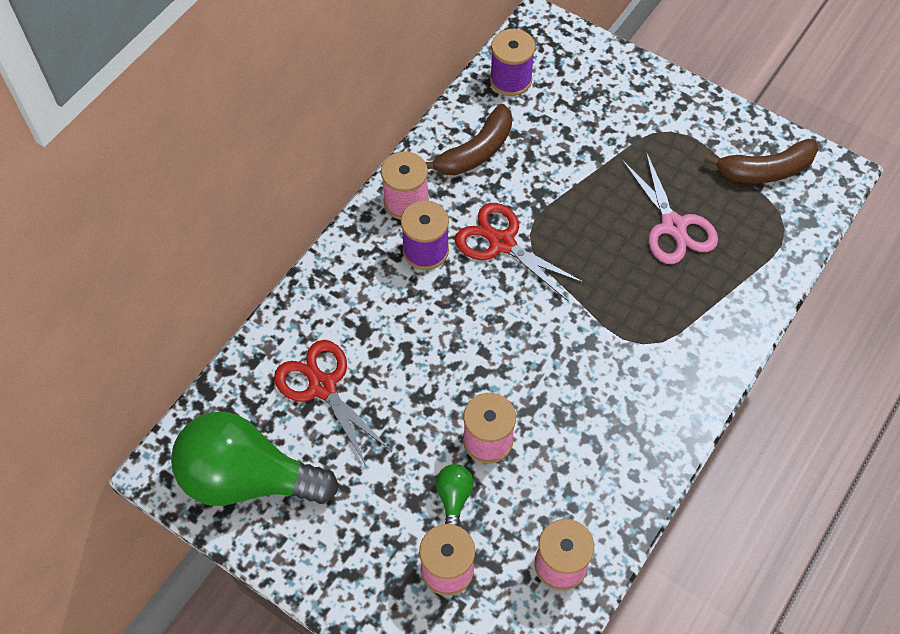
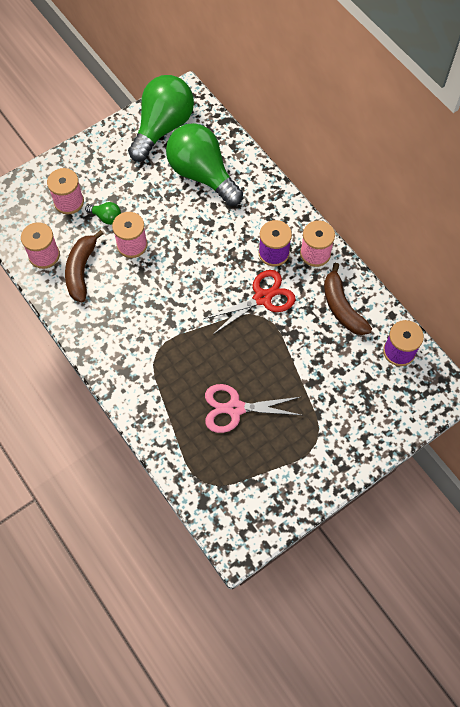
camera: 110 degrees right, 5 degrees up
red scissors [274,340,391,467] -> green light bulb [166,123,243,206]
brown banana [704,139,818,183] -> brown banana moved to [65,230,104,302]

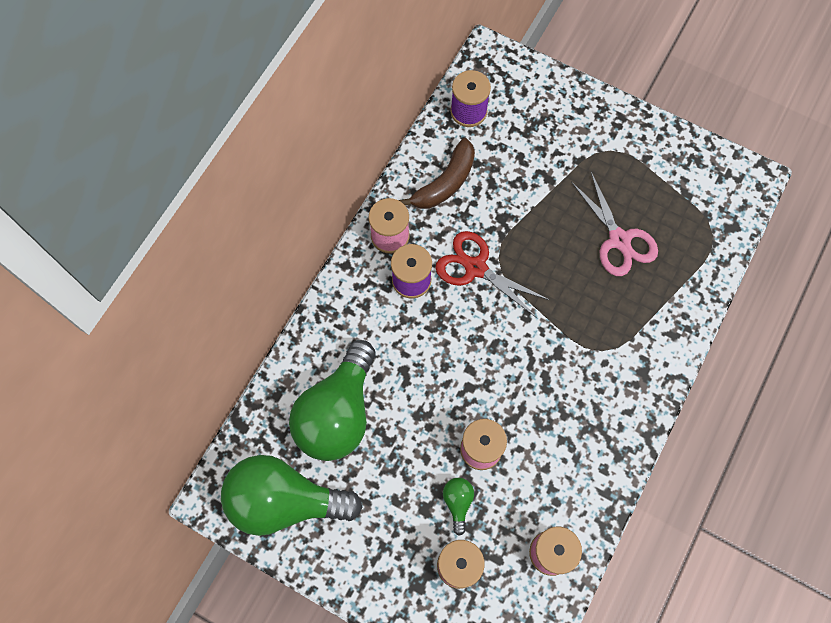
camera: 115 degrees left, 5 degrees up
brown banana [65,230,104,302] -> none

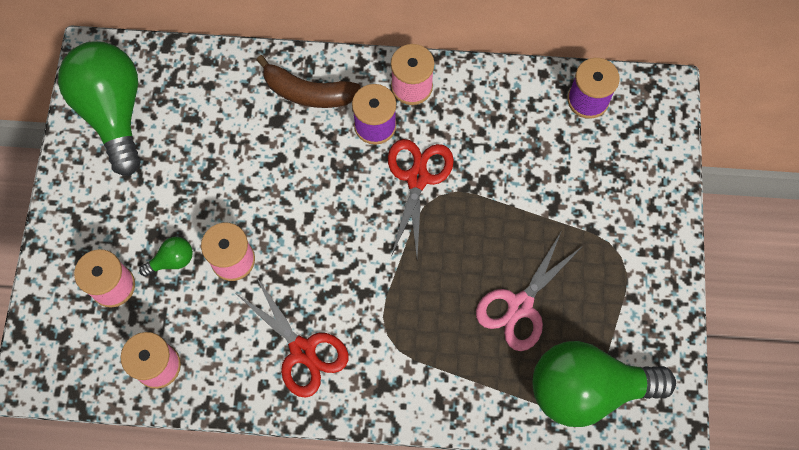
camera: 65 degrees right, 0 degrees up
green light bulb [289,340,376,461] -> green light bulb moved to [533,341,676,427]
brown banana [399,138,475,209] -> brown banana moved to [256,55,361,108]
none -> red scissors [237,278,348,398]

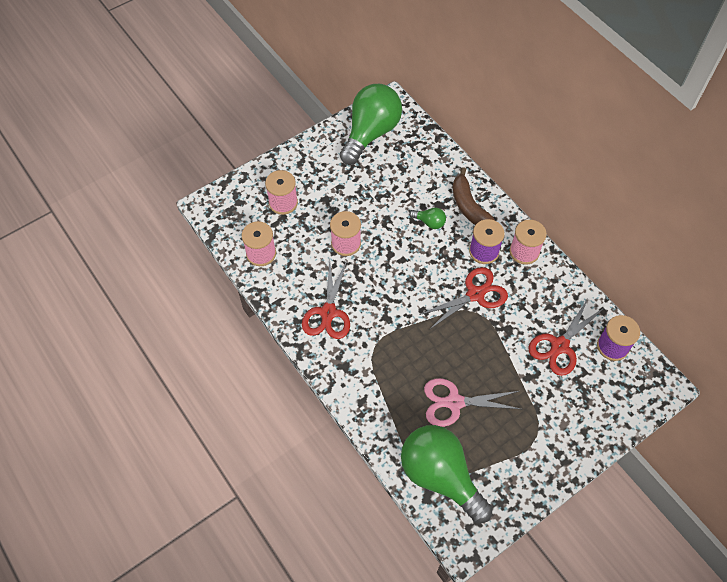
camera: 50 degrees right, 10 degrees down
green light bulb [139,237,193,277] -> green light bulb moved to [409,207,446,229]
none -> red scissors [528,297,604,376]

